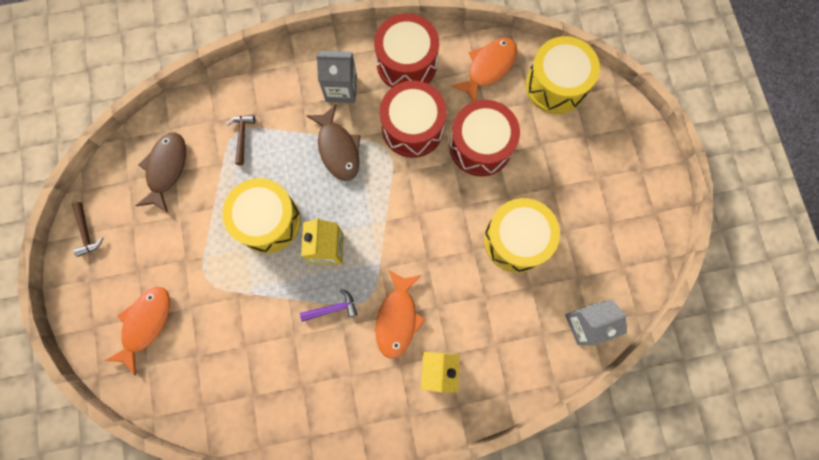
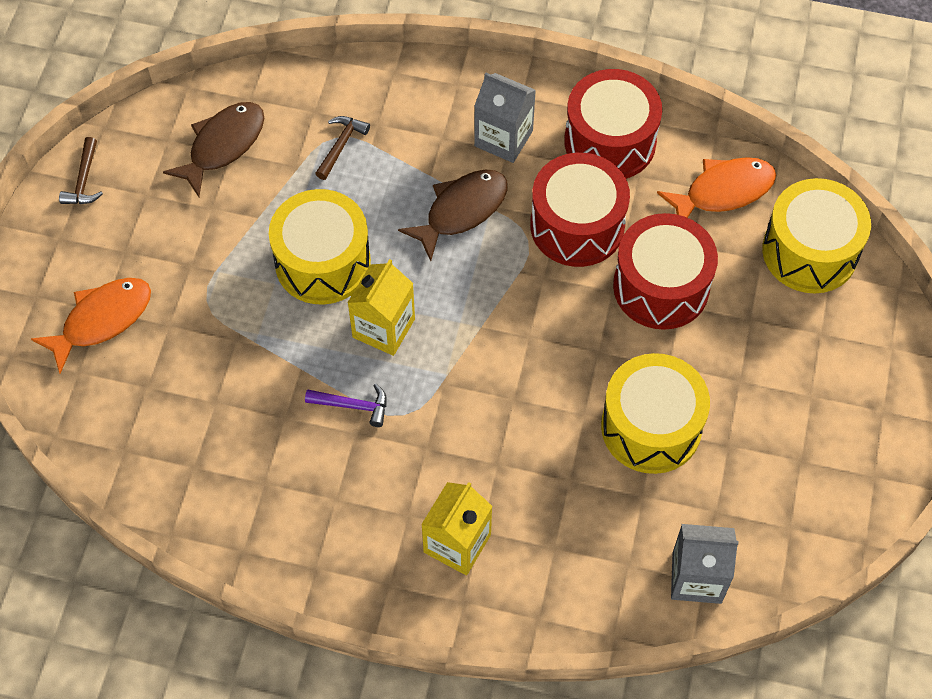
camera: 25 degrees right, 15 degrees down
brown fish [306,104,361,181] -> brown fish turned 135 degrees counterclockwise [398,170,508,261]
orange fish [376,270,425,359] -> none

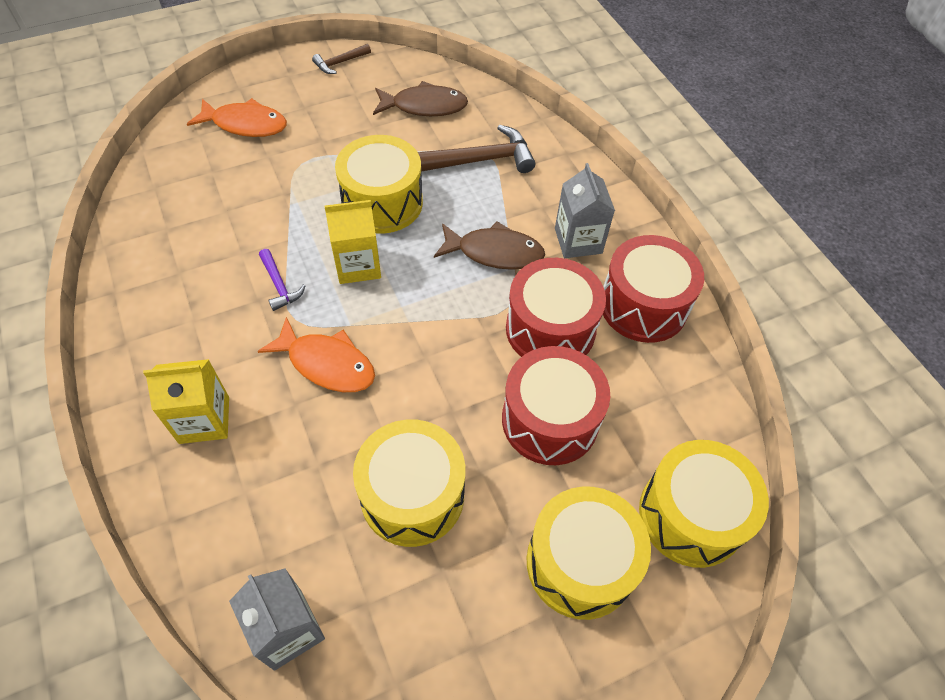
camera: 50 degrees right, 5 degrees down
brown hammer [315,116,370,180] -> brown hammer [418,125,535,173], size x1.81
orange fish [657,157,776,218] -> orange fish moved to [258,317,375,392]
none -> yellow drum [527,487,651,620]

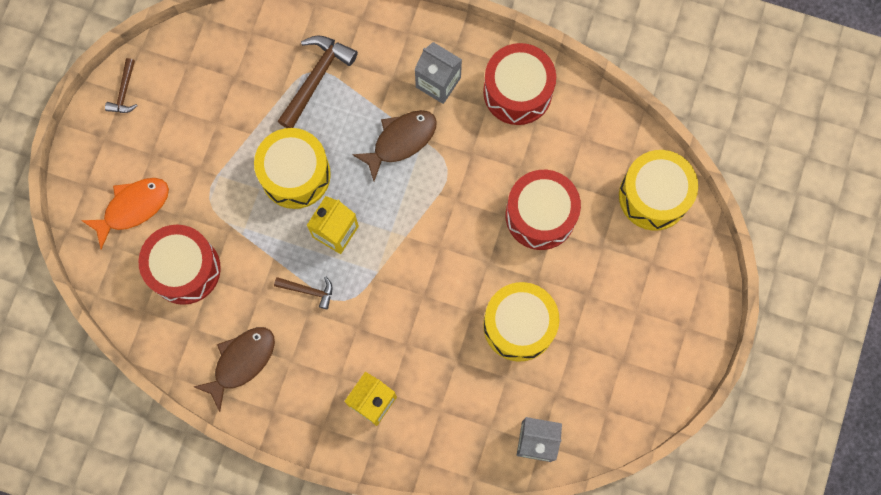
camera: 45 degrees left, 20 degrees up
orange fish [258,317,375,392] -> none
purple hammer [259,249,305,311] -> brown hammer [274,277,333,309]
brown fish [373,81,468,116] -> brown fish moved to [194,327,275,412]
red drum [506,258,606,357] -> red drum moved to [138,225,221,305]
yellow drum [527,487,651,620] -> none

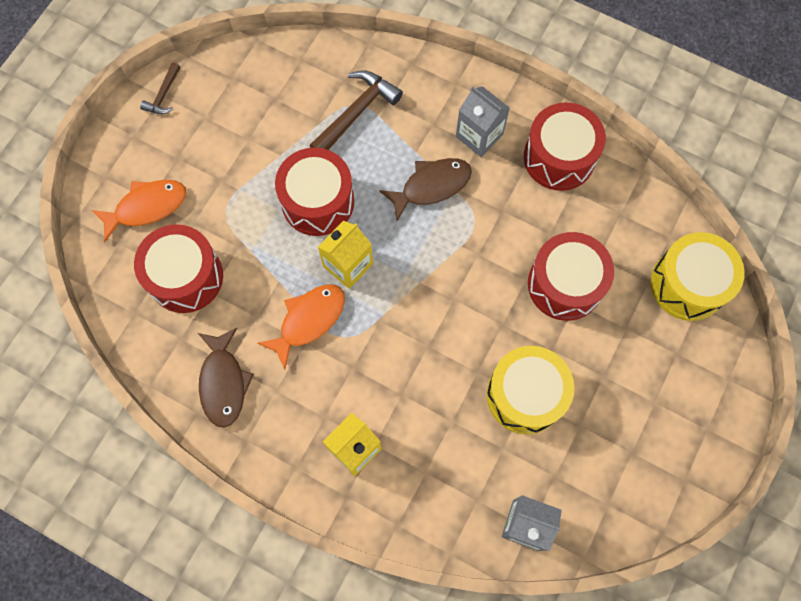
camera: 10 degrees right, 5 degrees down
brown fish [194,327,275,412] -> brown fish turned 120 degrees clockwise [198,328,254,428]
yellow drum [254,128,331,209] -> red drum [275,148,354,236]
brown hammer [274,277,333,309] -> orange fish [257,284,345,370]

